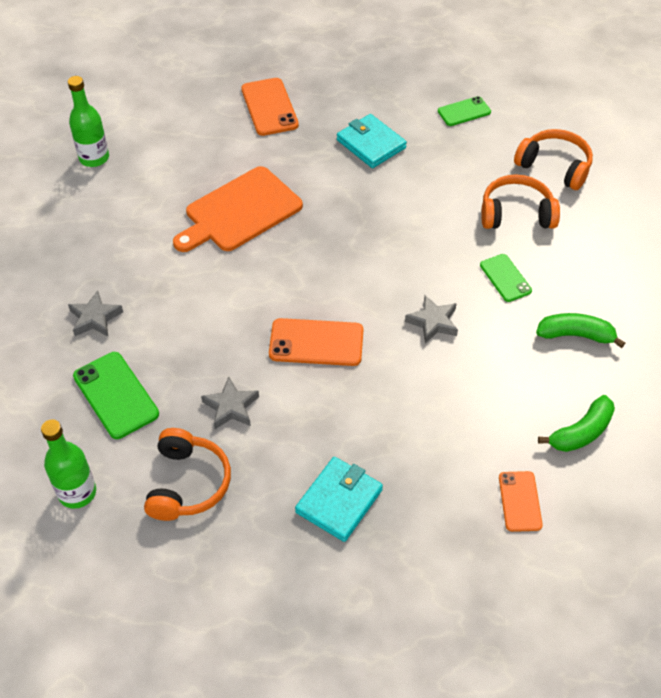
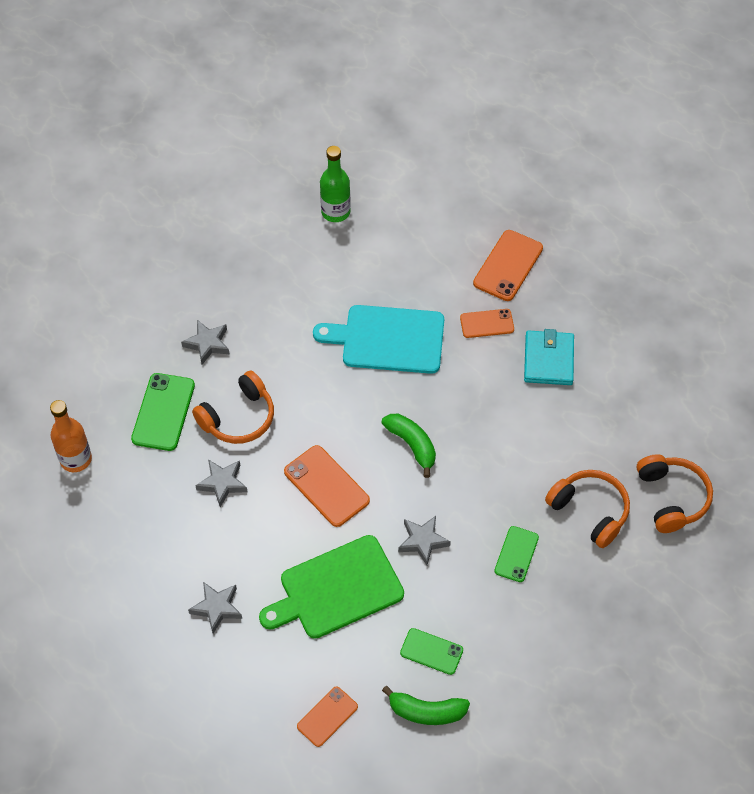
camera: 45 degrees right, 5 degrees up
green bottle [41,419,96,509] -> orange bottle [50,400,92,472]
orange headphones [144,428,231,521] -> orange headphones moved to [192,371,274,444]
orange cutting board [173,166,303,252] -> turquoise cutting board [313,305,444,374]
turquoise wallet [295,457,383,542] -> grey star [188,582,242,634]
green phone [438,96,491,126] -> green phone moved to [400,628,463,675]
green banana [536,313,625,348] -> green banana moved to [381,414,436,478]
none -> green cutting board [259,535,404,639]
none -> orange phone [460,309,514,338]

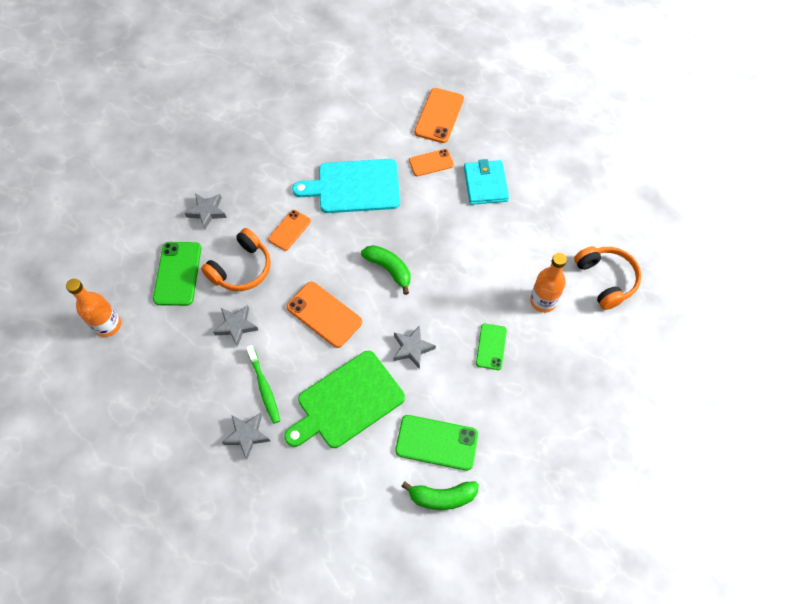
camera: 10 degrees left, 5 degrees up
orange phone [297,687,358,747] -> orange phone moved to [268,210,311,251]
green bottle [320,146,351,222] -> none
green phone [400,628,463,675] -> green phone [395,415,478,471], size x1.57
orange headphones [545,470,630,548] -> orange bottle [530,253,567,313]
none -> green toothbrush [246,345,280,424]

